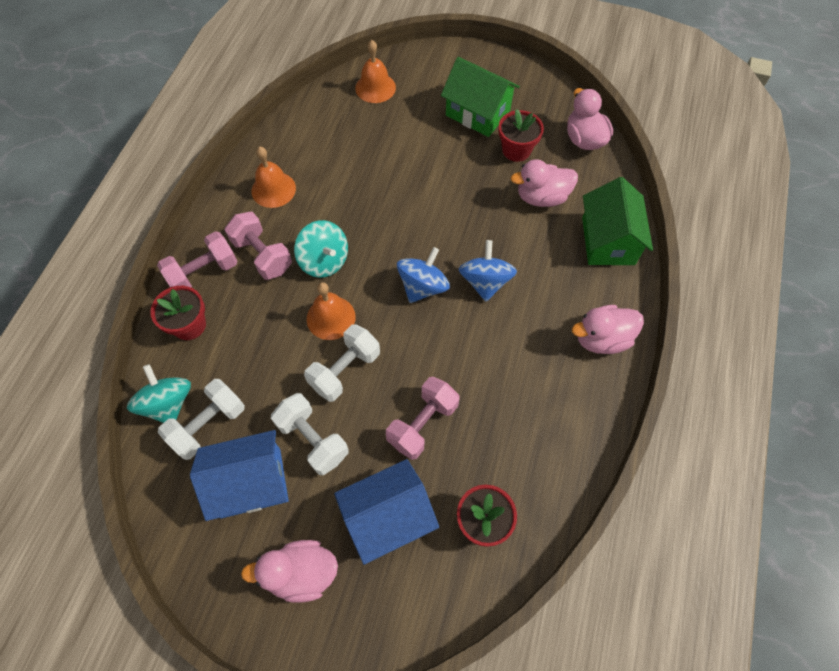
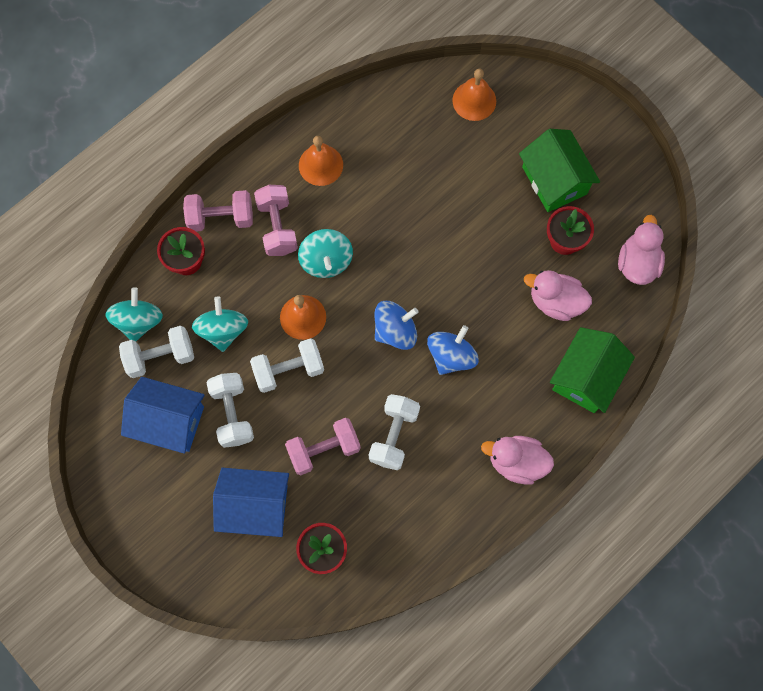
camera: 30 degrees right, 10 degrees up
pink duck [241,540,338,603] -> none
none -> turquoise spinning top [192,296,248,352]
none -> white dumbbell [369,394,420,470]

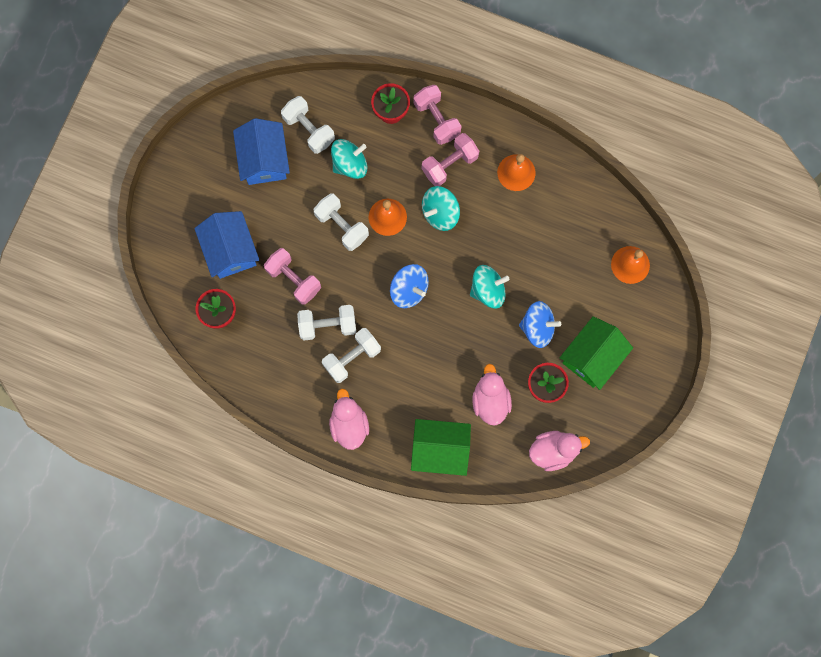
camera: 65 degrees right, 5 degrees up
turquoise spinning top [105,287,163,341] -> turquoise spinning top moved to [470,265,510,309]
white dumbbell [206,373,254,448] -> white dumbbell moved to [322,328,381,383]
blue spinning top [427,325,479,375] -> blue spinning top moved to [519,301,561,348]

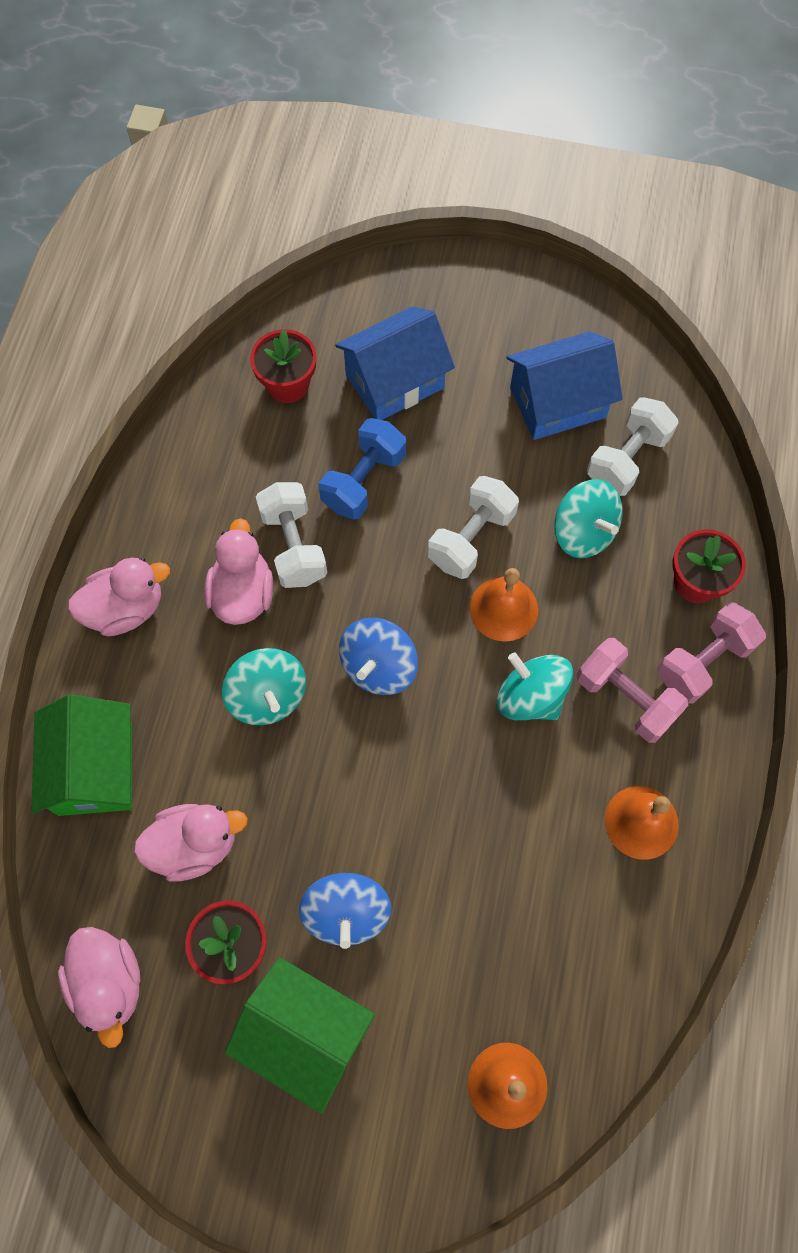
camera: 80 degrees right, 10 degrees down
pink dumbbell [264,248,321,305] -> blue dumbbell [319,418,406,520]
white dumbbell [322,328,381,383] -> pink duck [204,518,273,625]
turquoise spinning top [470,265,510,309] -> turquoise spinning top moved to [222,648,306,725]

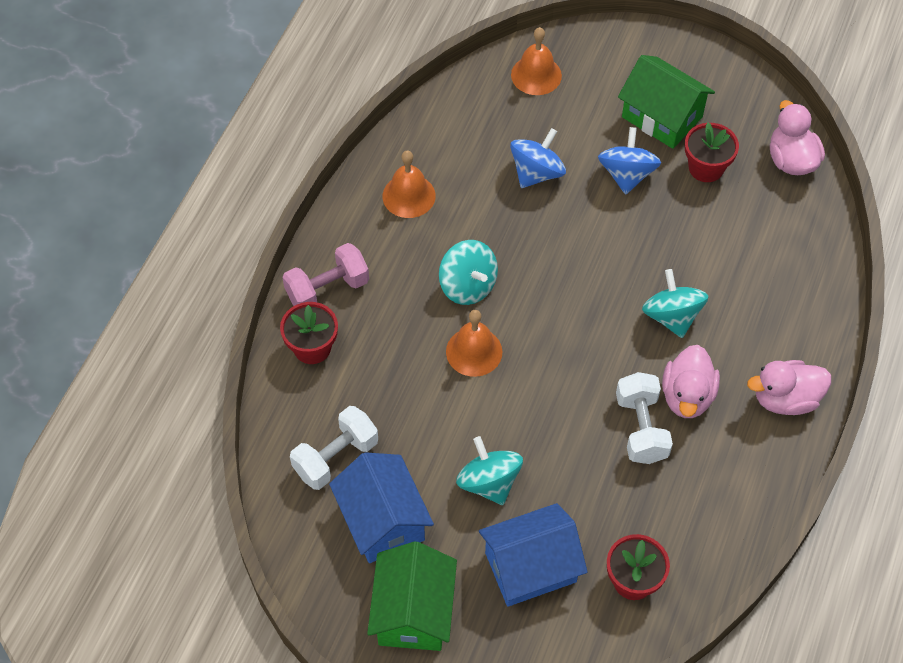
camera: 170 degrees left, 10 degrees down
green house [31,694,132,816] -> green house moved to [367,541,457,651]
pink duck [134,804,248,882] -> none
blue dumbbell [319,418,406,520] -> none
blue spinning top [339,618,418,695] -> blue spinning top moved to [510,128,566,188]
white dumbbell [428,476,519,579] -> none
blue house [507,331,623,440] -> blue house turned 75 degrees clockwise [329,452,434,563]
turquoise spinning top [554,479,623,558] -> turquoise spinning top moved to [456,436,523,505]
pink dumbbell [577,638,688,743] -> none

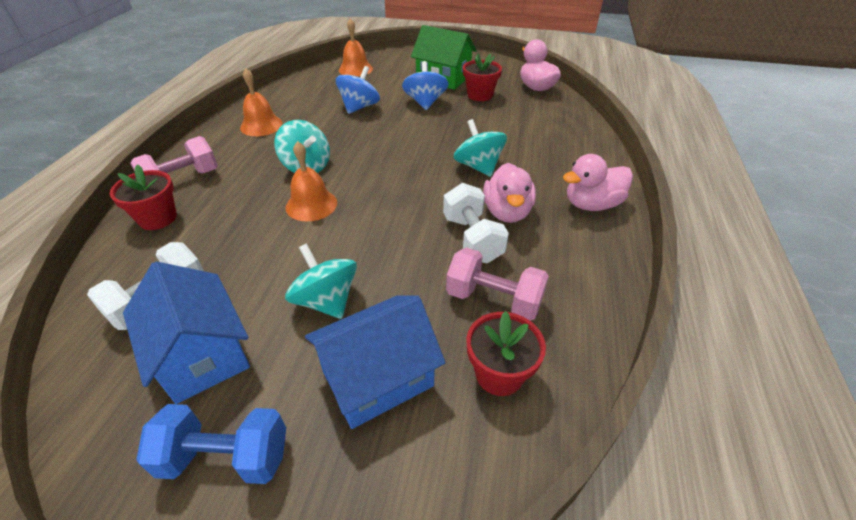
camera: 10 degrees left, 15 degrees down
green house [367,541,457,651] -> blue dumbbell [136,404,286,484]
none -> pink dumbbell [446,248,549,321]

